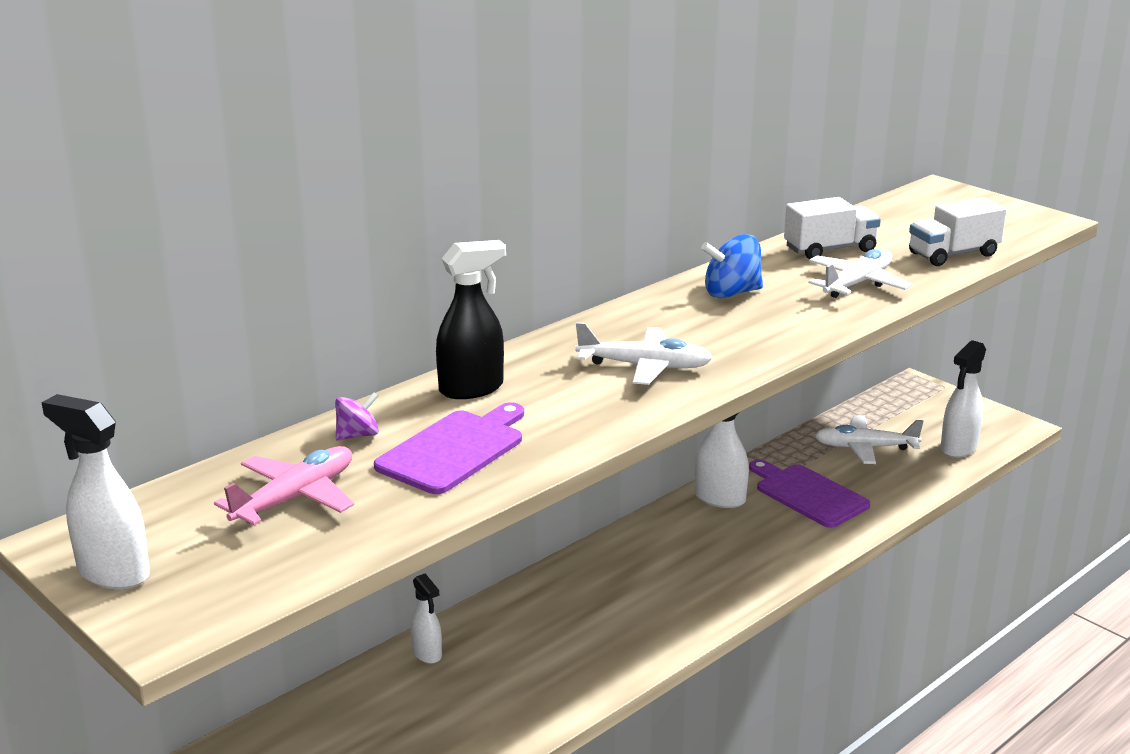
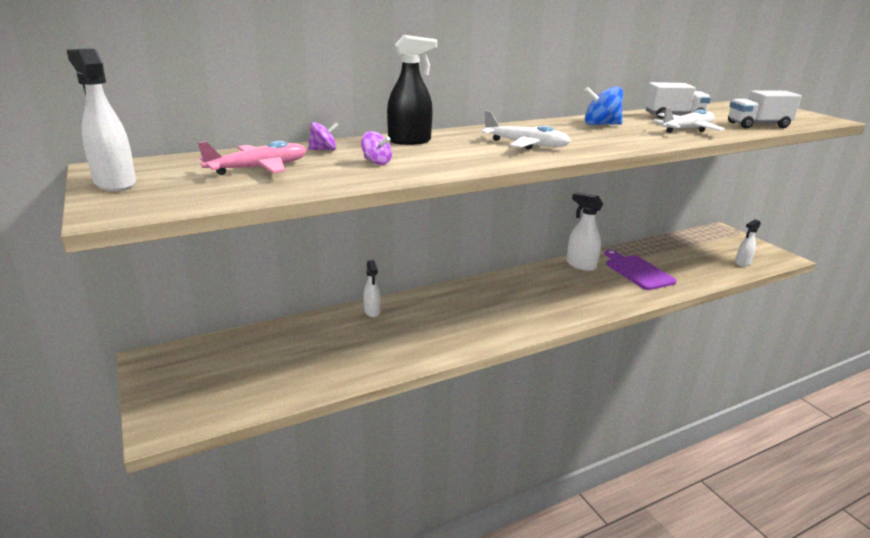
camera: 15 degrees right, 0 degrees up
purple cutting board [374,402,524,494] -> purple spinning top [361,131,392,165]
white plane [815,415,924,464] -> none
white spray bottle [940,340,986,458] -> white spray bottle [735,220,761,266], size x0.64

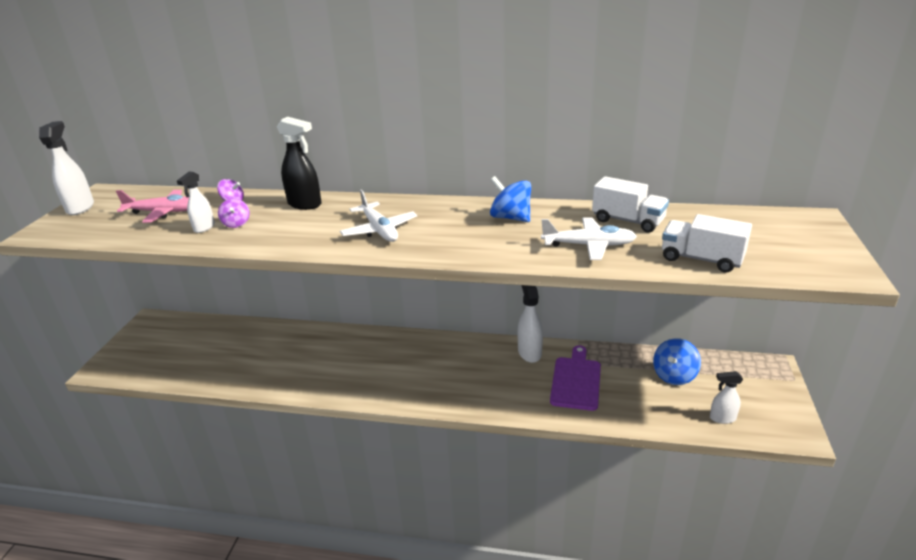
camera: 40 degrees right, 5 degrees up
white spray bottle [364,260,381,317] -> white spray bottle moved to [177,171,215,233]
none -> blue spinning top [653,338,701,385]

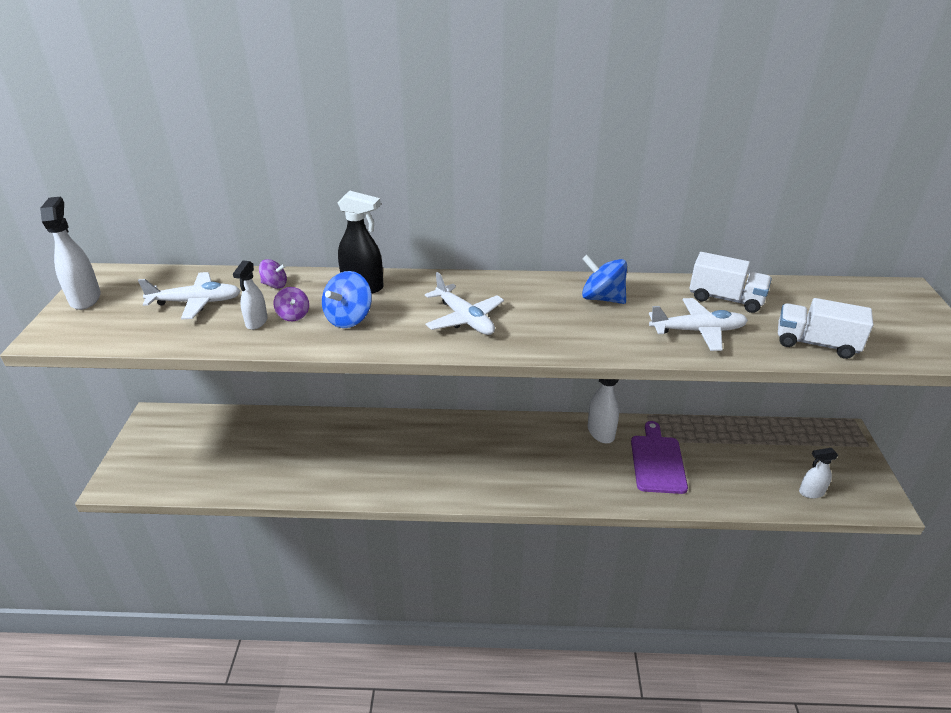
camera: 10 degrees left, 5 degrees up
pink plane [116,190,189,223] -> white plane [138,272,241,320]
blue spinning top [653,338,701,385] -> blue spinning top moved to [322,271,372,328]

